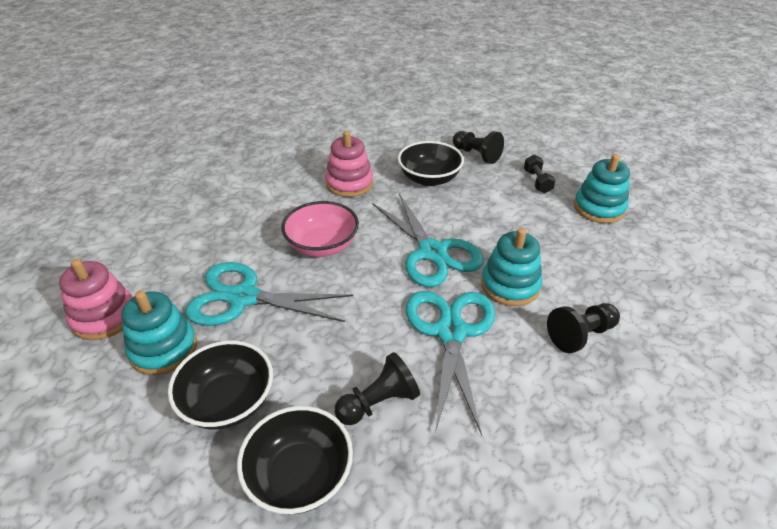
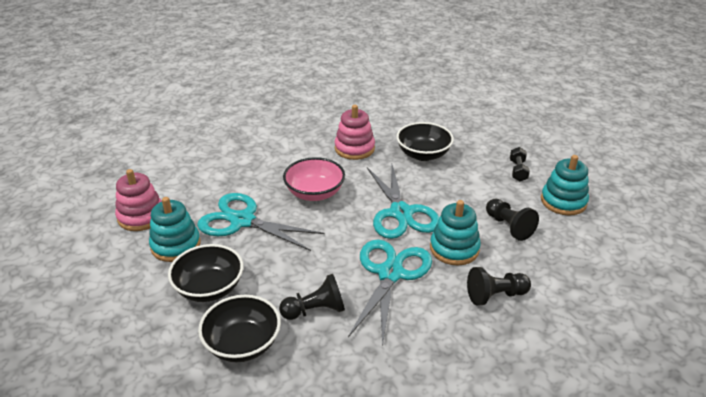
camera: 15 degrees right, 5 degrees down
black pawn [453,131,504,164] -> black pawn moved to [486,199,539,241]

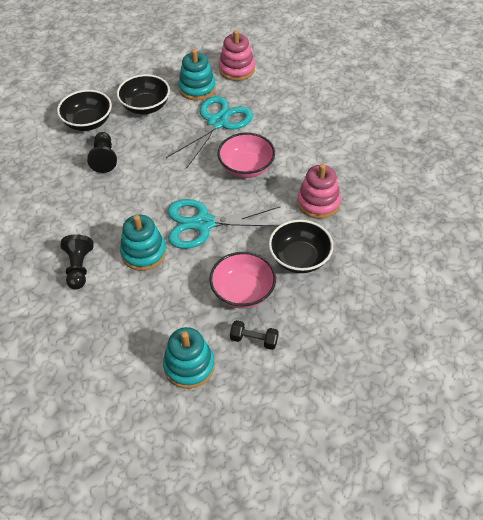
camera: 100 degrees right, 15 degrees up
turquoise scissors [348,239,432,347] -> none
black pawn [486,199,539,241] -> none
none -> pink bowl [209,252,276,309]

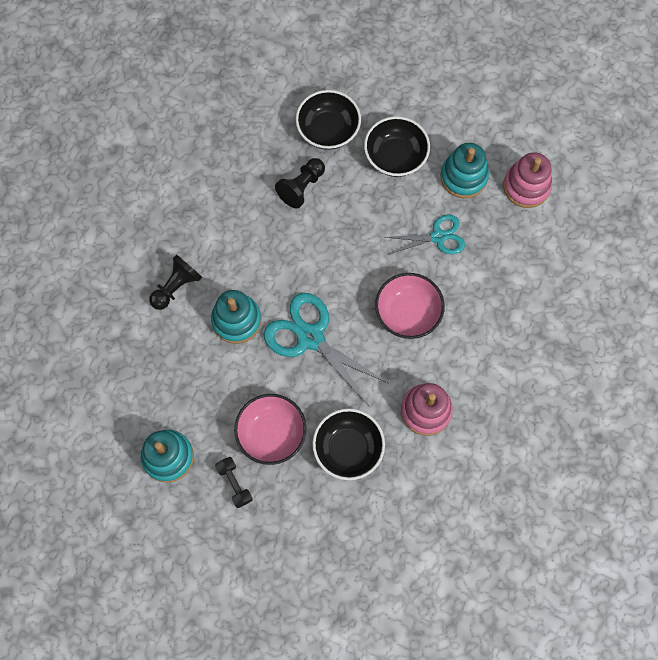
camera: 45 degrees right, 20 degrees up
turquoise scissors [166,96,253,168] -> turquoise scissors [385,214,465,254], size x0.62

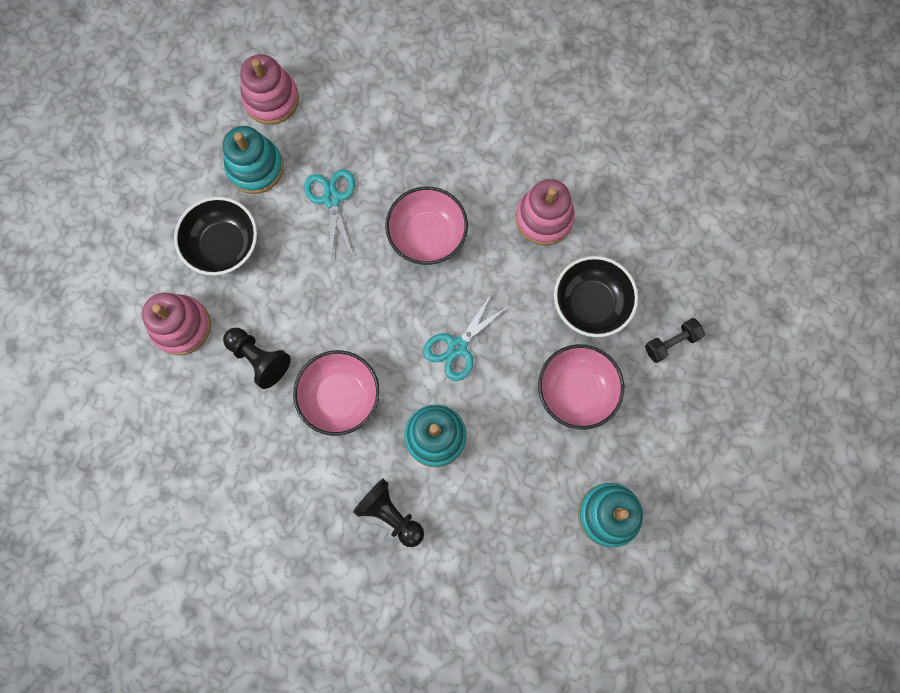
camera: 90 degrees left, 5 degrees up
black dumbbell [215,457,253,508] -> black dumbbell moved to [645,318,705,363]
turquoise scissors [263,293,389,406] -> turquoise scissors [423,293,509,381], size x0.62
black bowl [296,90,361,150] -> pink stacking toy [142,293,211,355]
none -> pink bowl [293,350,380,436]

